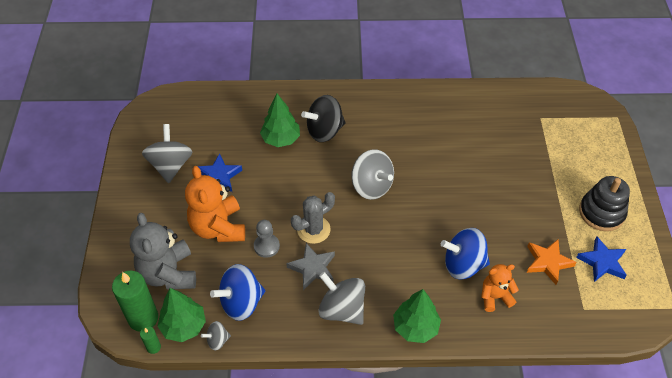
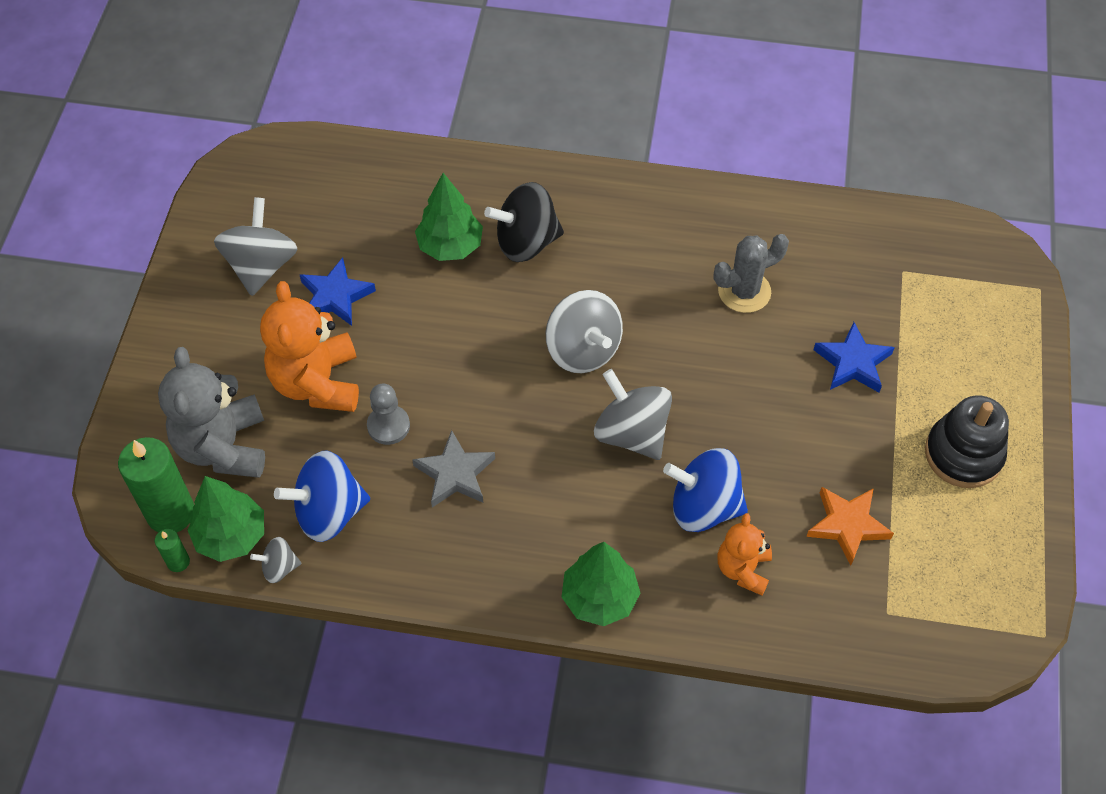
camera: 10 degrees right, 5 degrees up
grey cactus [291,192,335,244] -> grey cactus moved to [714,234,789,313]
grey spinning top [318,272,365,325] -> grey spinning top moved to [594,369,672,460]
orange teddy bear [481,264,519,312] -> orange teddy bear turned 75 degrees counterclockwise [718,513,772,596]
blue star [576,237,627,282] -> blue star moved to [814,322,895,392]

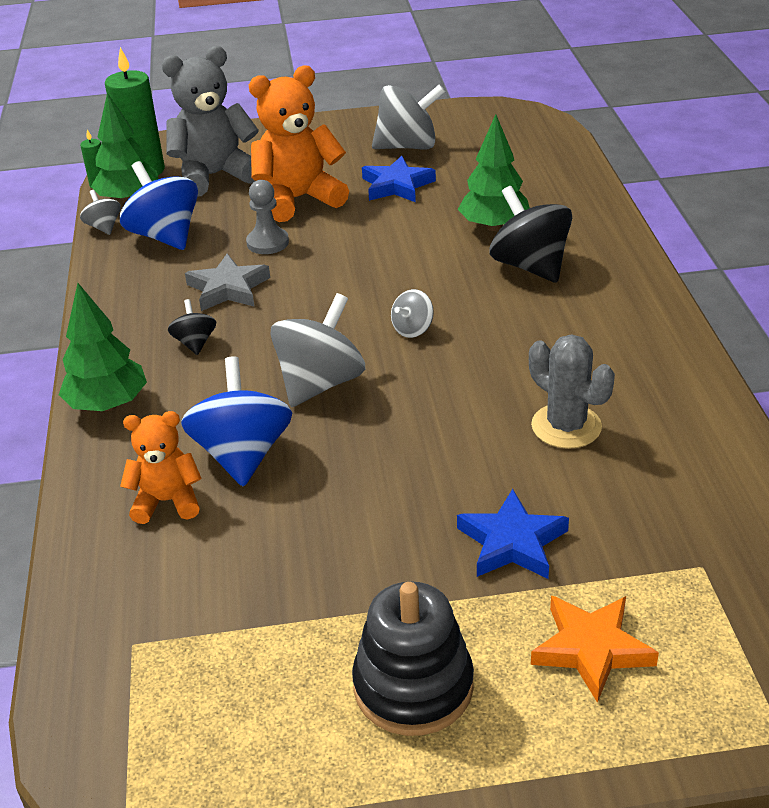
camera: 75 degrees right, 20 degrees down
grey spinning top [546,290,623,373] -> grey spinning top [391,289,434,338], size x0.51
orange star [806,487,894,565] -> orange star moved to [531,596,659,703]
none -> black spinning top [168,299,216,355]

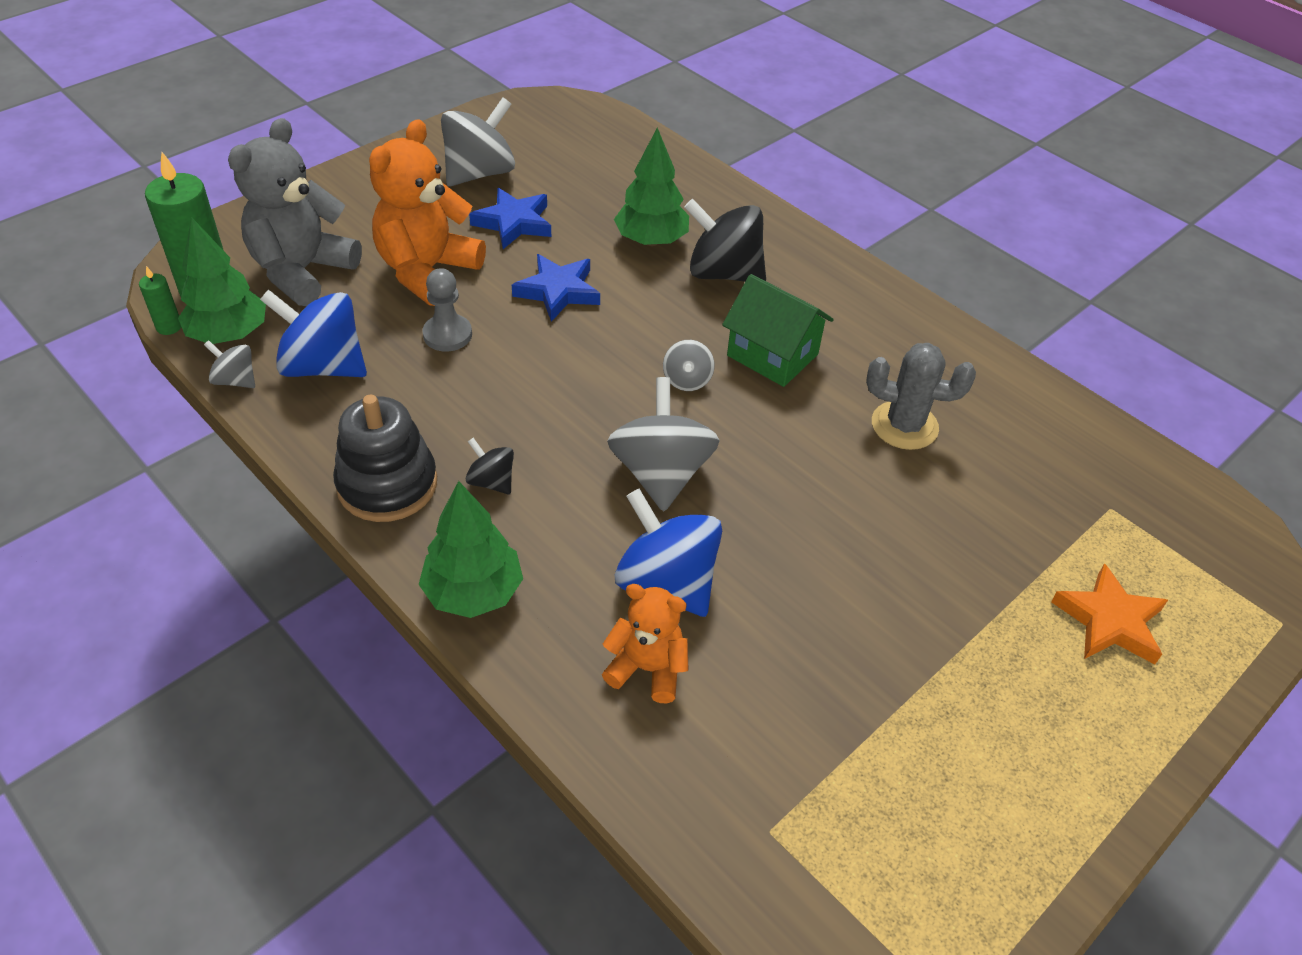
camera: 40 degrees left, 10 degrees up
orange teddy bear [120,411,202,524] -> orange teddy bear turned 60 degrees clockwise [602,584,689,704]
grey star [185,254,270,311] -> none
black stacking toy [352,581,474,736] -> black stacking toy moved to [333,395,437,522]
blue star [457,489,569,579] -> blue star moved to [512,254,600,322]
none -> green house [722,274,834,387]

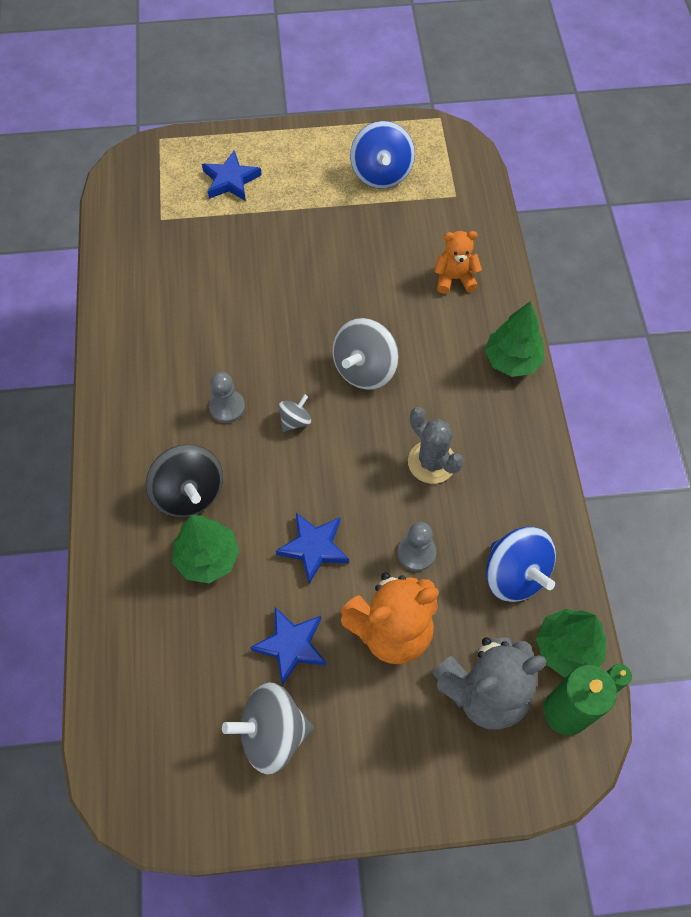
camera: 140 degrees left, 15 degrees up
grey spinning top [204,340,255,388] -> none
black stacking toy [333,395,437,522] -> none
black spinning top [466,438,514,494] -> none
orange teddy bear [602,584,689,704] -> orange teddy bear turned 120 degrees clockwise [434,231,482,294]
blue spinning top [615,489,722,617] -> blue spinning top moved to [350,121,415,189]
green house [722,274,834,387] -> grey pawn [209,372,245,423]
grey cactus [866,343,976,450] -> grey cactus moved to [408,407,464,484]
orange star [1051,563,1168,664] -> blue star [202,150,262,201]

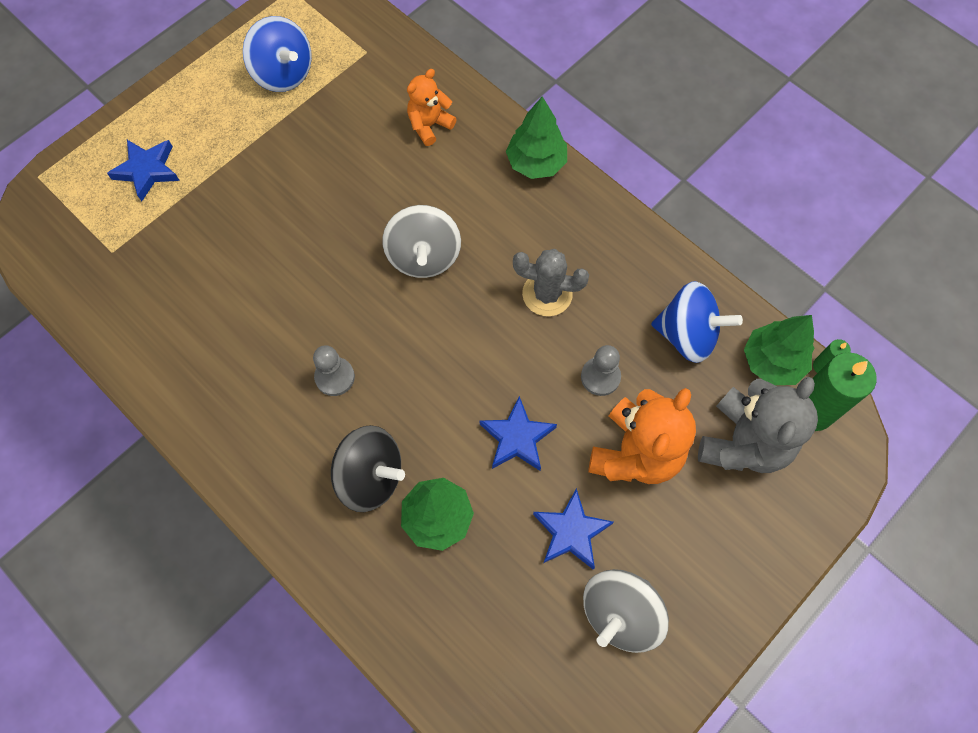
camera: 40 degrees left, 5 degrees up
grey spinning top [279,395,311,432] -> none

